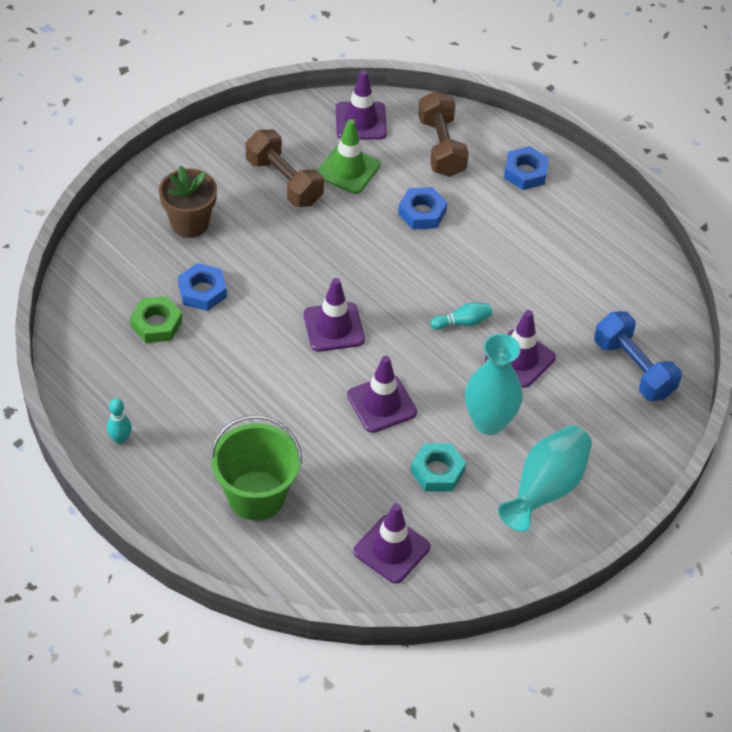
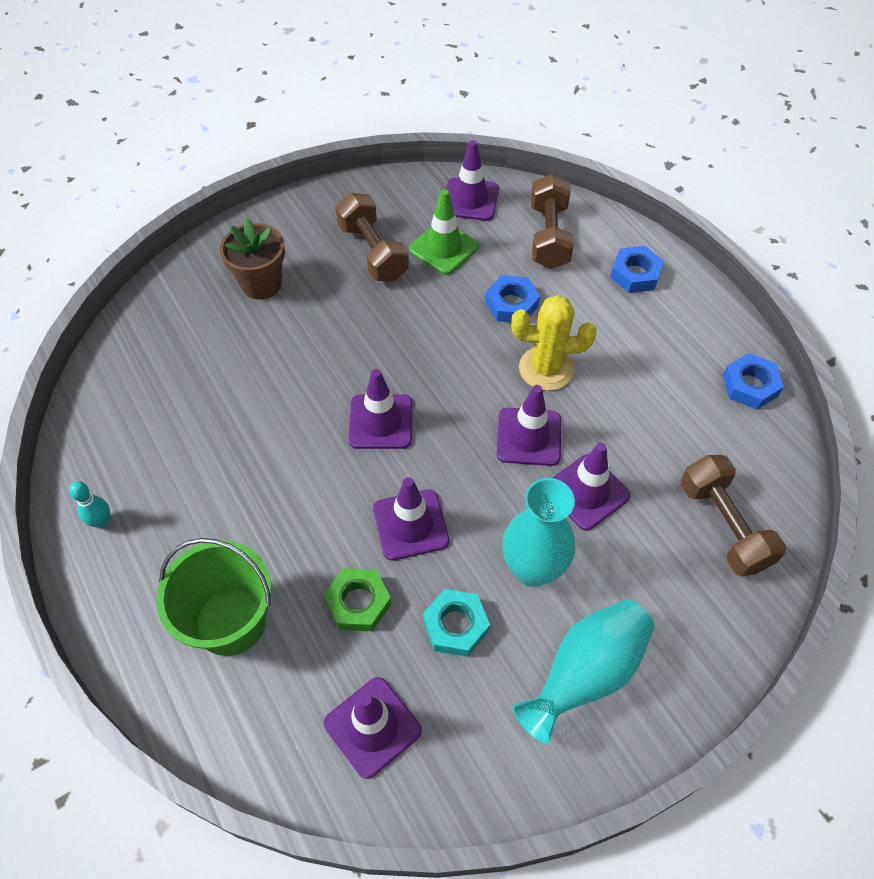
camera: 15 degrees right, 5 degrees up
green nut [130,296,182,343] -> green nut moved to [324,568,392,632]
blue nut [178,263,227,311] -> blue nut moved to [723,353,784,409]
turquoise bowling pin [430,302,492,330] -> purple traffic cone [497,385,561,466]
blue dumbbell [594,311,682,401] -> brown dumbbell [680,455,786,577]
none -> yellow cactus [511,295,597,391]

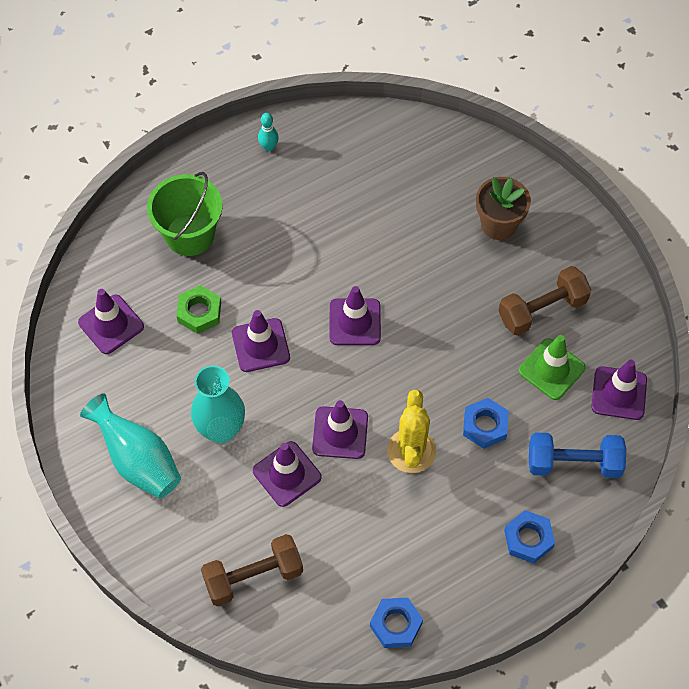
camera: 90 degrees right, 5 degrees up
turquoise nut [423,589,490,657] -> none
brown dumbbell [531,174,574,269] -> blue dumbbell [529,432,626,478]

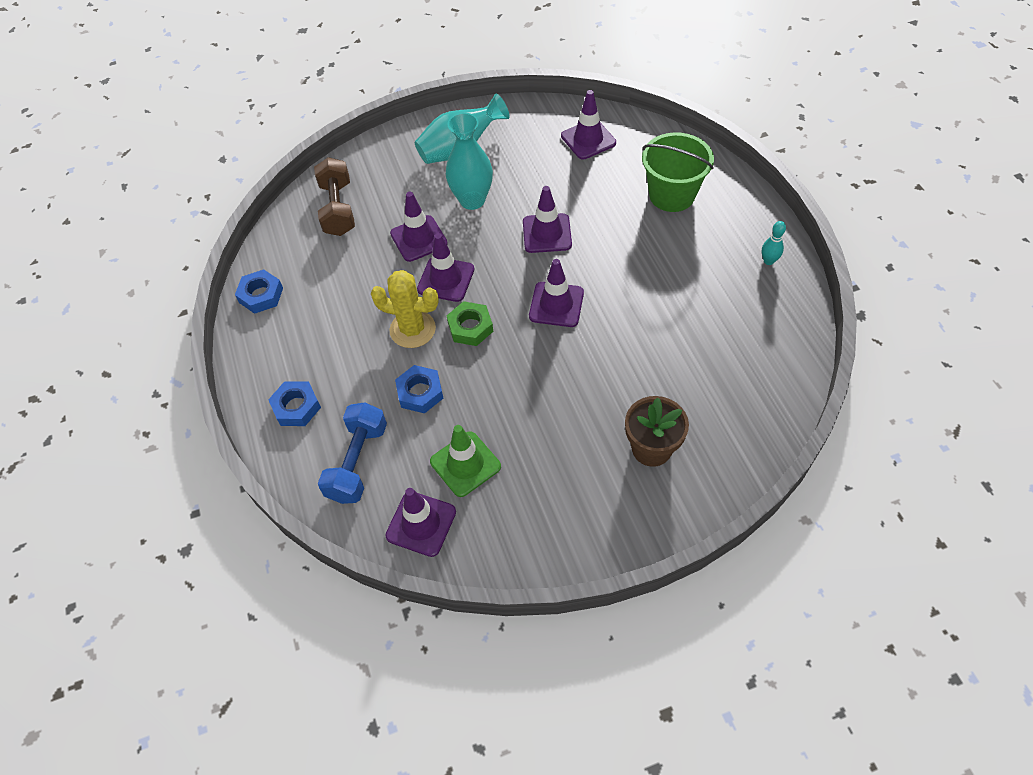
camera: 105 degrees right, 5 degrees down
green nut [176,285,221,334] -> green nut moved to [447,301,493,346]
brown dumbbell [498,266,591,336] -> none

